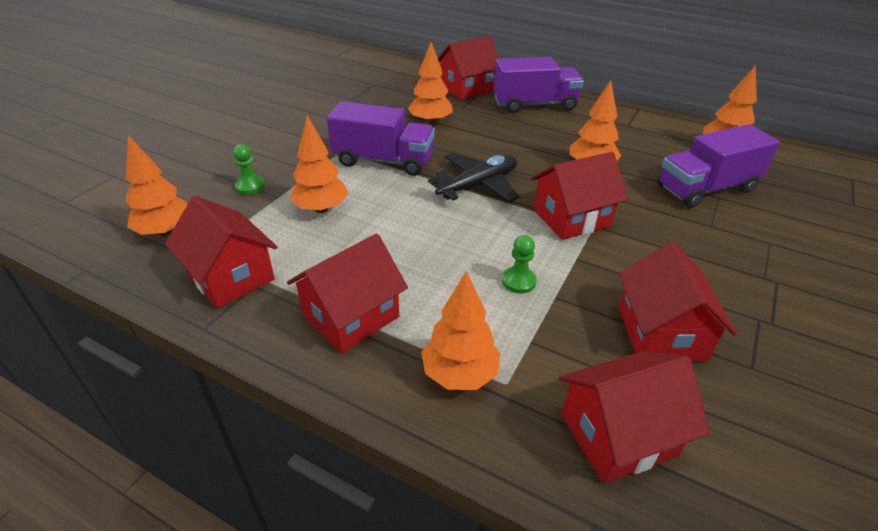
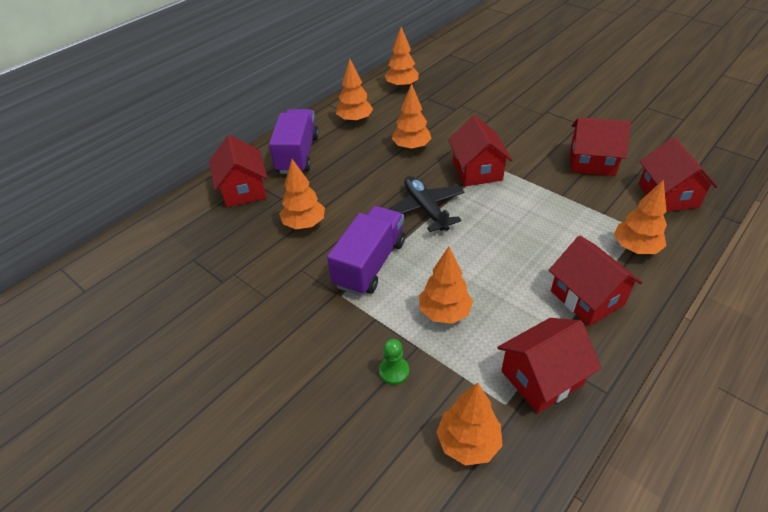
camera: 75 degrees left, 5 degrees up
green pawn [502,235,537,294] -> none
purple truck [658,124,780,208] -> none
none -> orange tree [336,59,373,123]

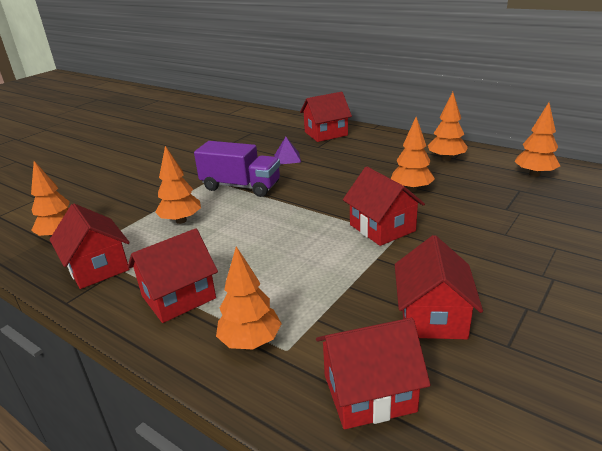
camera: 85 degrees right, 15 degrees down
purple truck [269,109,319,174] -> none
orange tree [279,159,325,229] -> purple pyramid [275,137,301,164]
green pawn [379,339,409,385] -> none
black plane [388,176,465,232] -> none
red house [448,115,512,186] -> red house turned 75 degrees clockwise [343,167,425,246]

